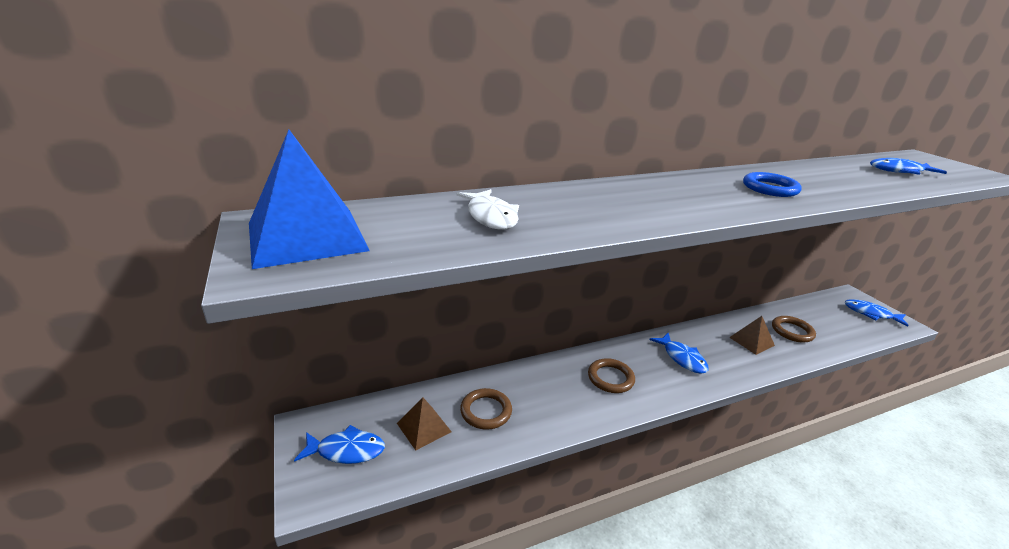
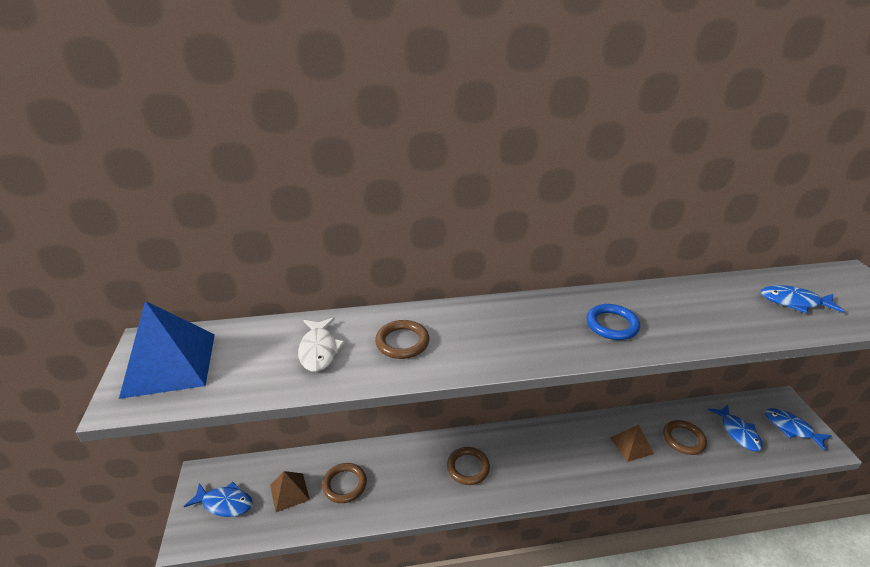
camera: 15 degrees right, 5 degrees up
blue fish [649,333,709,374] -> blue fish moved to [708,405,763,451]
none -> brown ring [375,320,429,359]

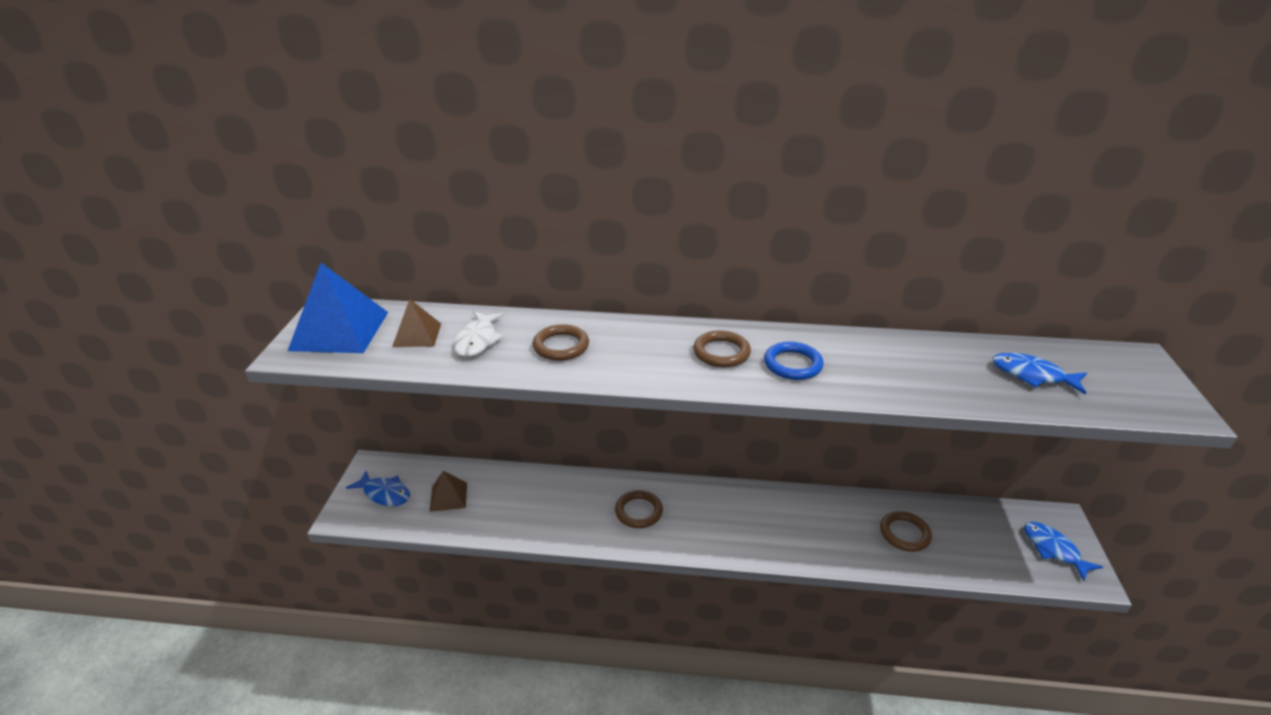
camera: 15 degrees right, 0 degrees up
brown ring [322,463,367,503] -> brown ring moved to [693,330,751,367]
brown pyramid [610,425,654,462] -> brown pyramid moved to [392,299,441,347]
blue fish [708,405,763,451] -> none

